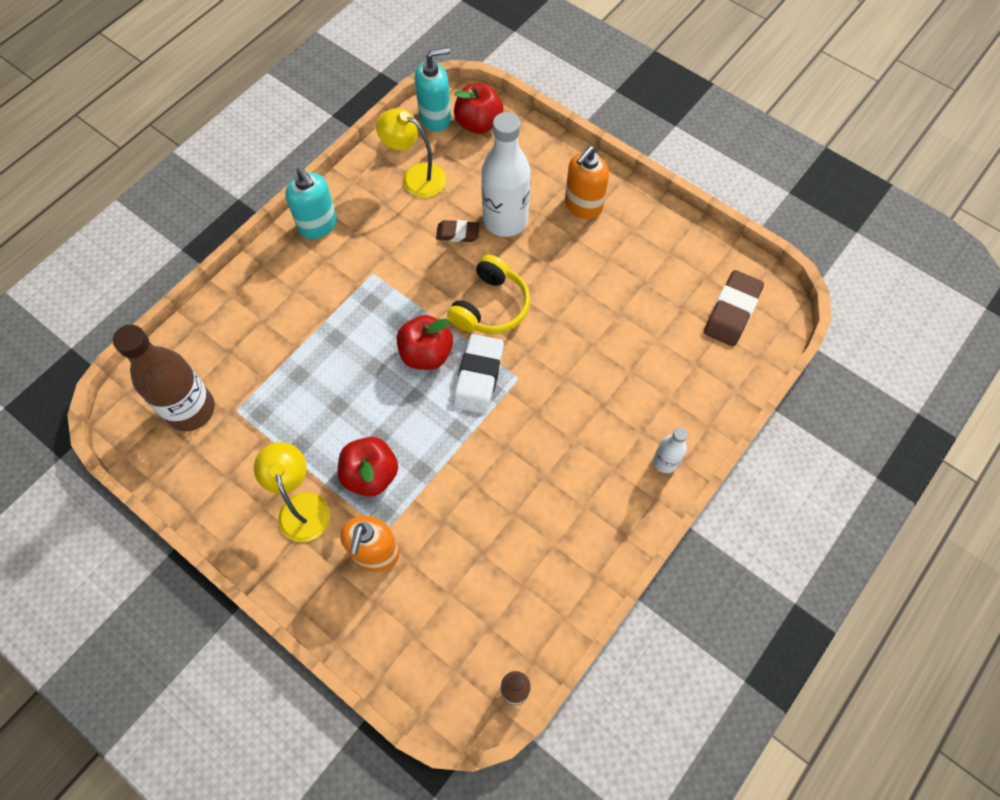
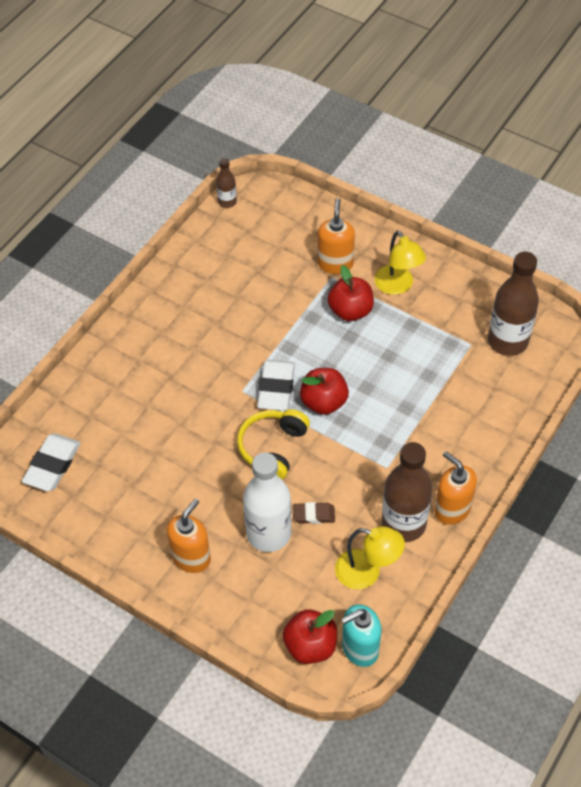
camera: 175 degrees right, 10 degrees down
turquoise soap dispenser [285,167,337,239] -> orange soap dispenser [434,451,477,525]
white bottle [653,427,688,473] -> none
brown eraser [704,270,764,346] -> white eraser [22,433,81,491]
none -> brown bottle [382,442,432,542]

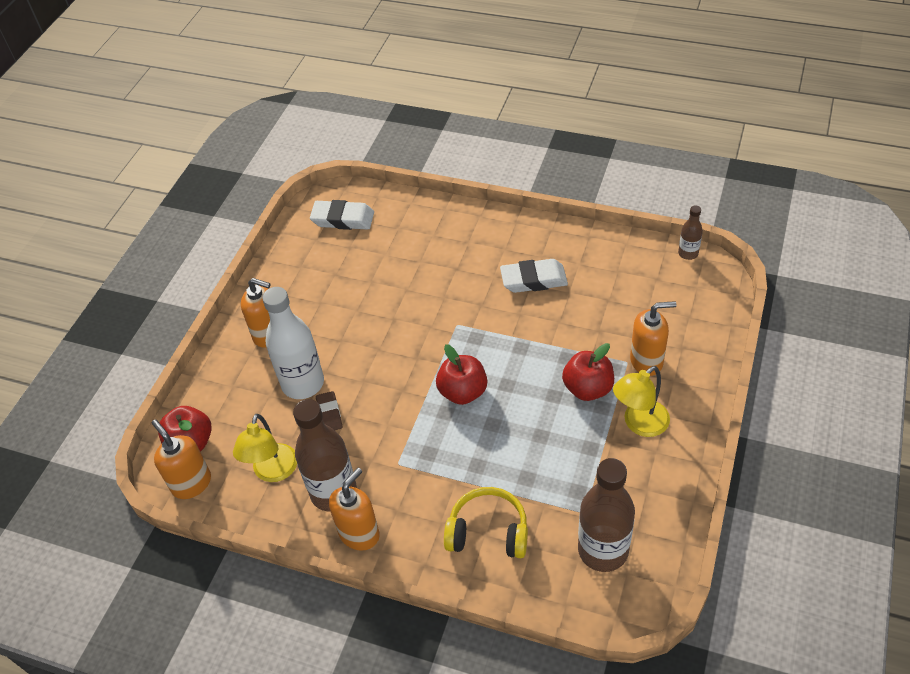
camera: 80 degrees right, 5 degrees down
yellow headphones [237,409,310,480] -> yellow headphones moved to [444,487,528,558]
white eraser [257,360,295,411] -> white eraser moved to [500,259,568,293]
turquoise soap dispenser [341,604,382,667] -> orange soap dispenser [152,420,211,499]

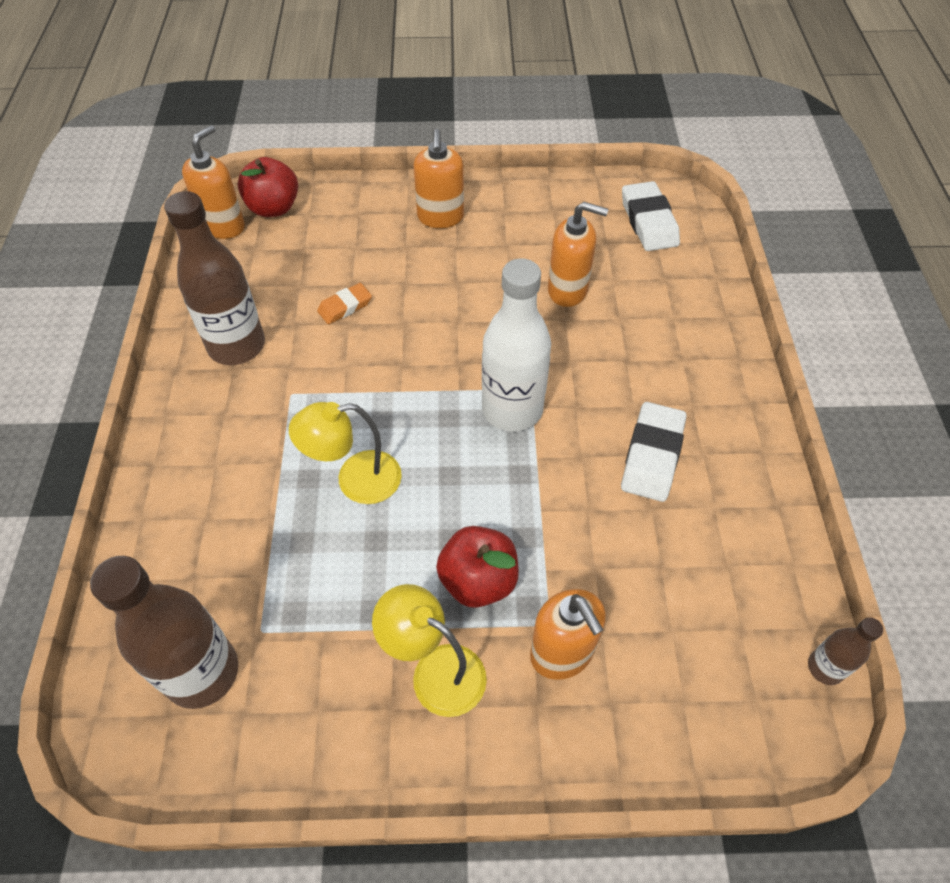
camera: 65 degrees right, 5 degrees up
yellow lamp [233,414,297,482] -> yellow lamp moved to [289,402,402,504]
white bottle [262,287,324,399] -> white bottle moved to [482,258,551,432]
brown eraser [316,391,342,430] -> orange eraser [317,283,372,324]
orange soap dispenser [329,468,380,551] -> orange soap dispenser moved to [548,202,608,307]
red apple [436,344,487,405] -> none
yellow headphones [444,487,528,558] -> none
white eraser [500,259,568,293] -> white eraser turned 45 degrees clockwise [621,402,686,502]

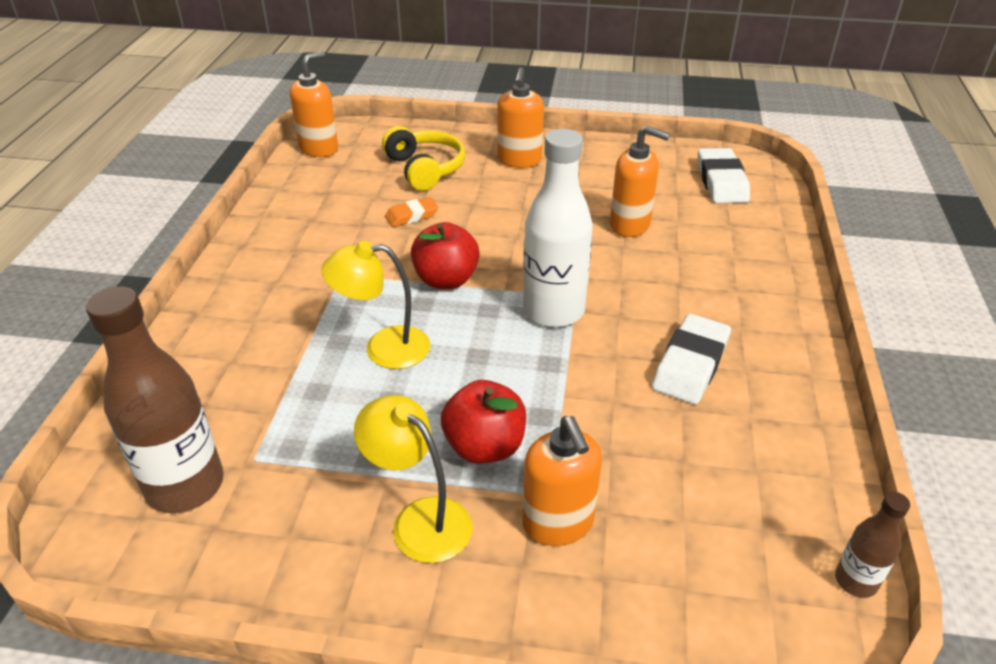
camera: 10 degrees right, 15 degrees down
brown bottle [164,191,265,365] -> none
red apple [238,157,298,217] -> red apple moved to [411,222,480,289]
none -> yellow headphones [382,126,465,191]

